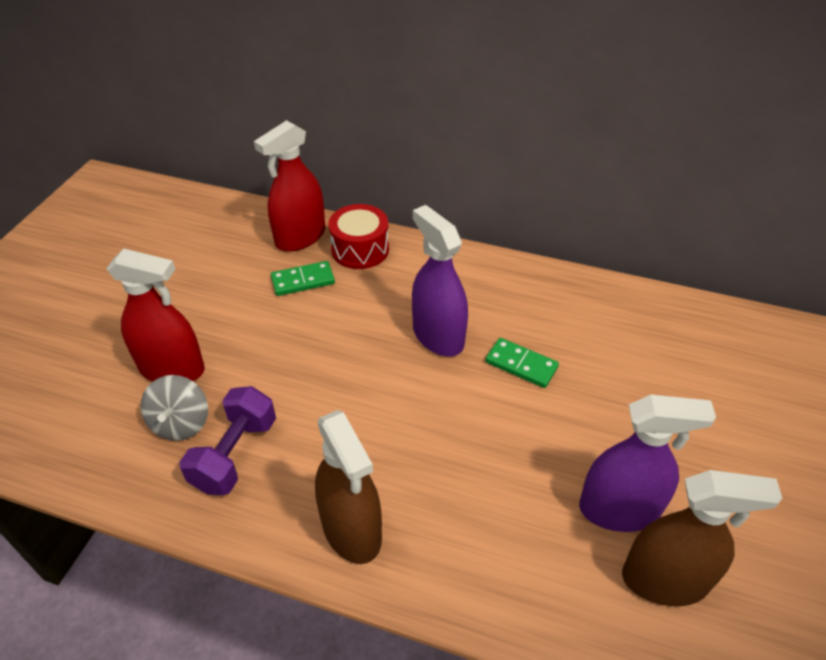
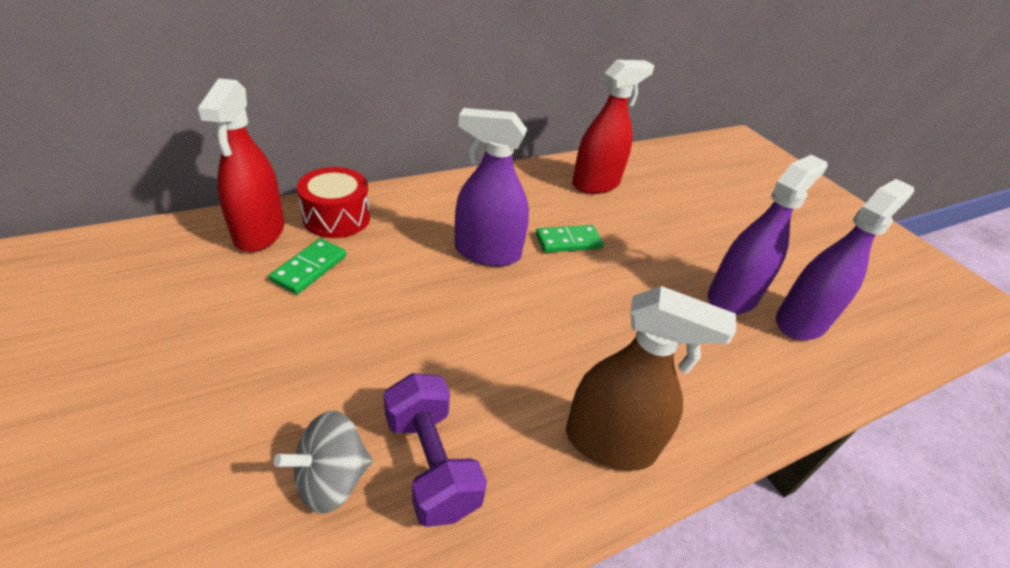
camera: 50 degrees left, 5 degrees down
red spray bottle [106,248,205,382] -> red spray bottle moved to [572,60,654,194]
grey spinning top [141,375,208,441] -> grey spinning top turned 105 degrees clockwise [274,411,373,514]
brown spray bottle [622,470,782,606] -> purple spray bottle [776,179,914,340]

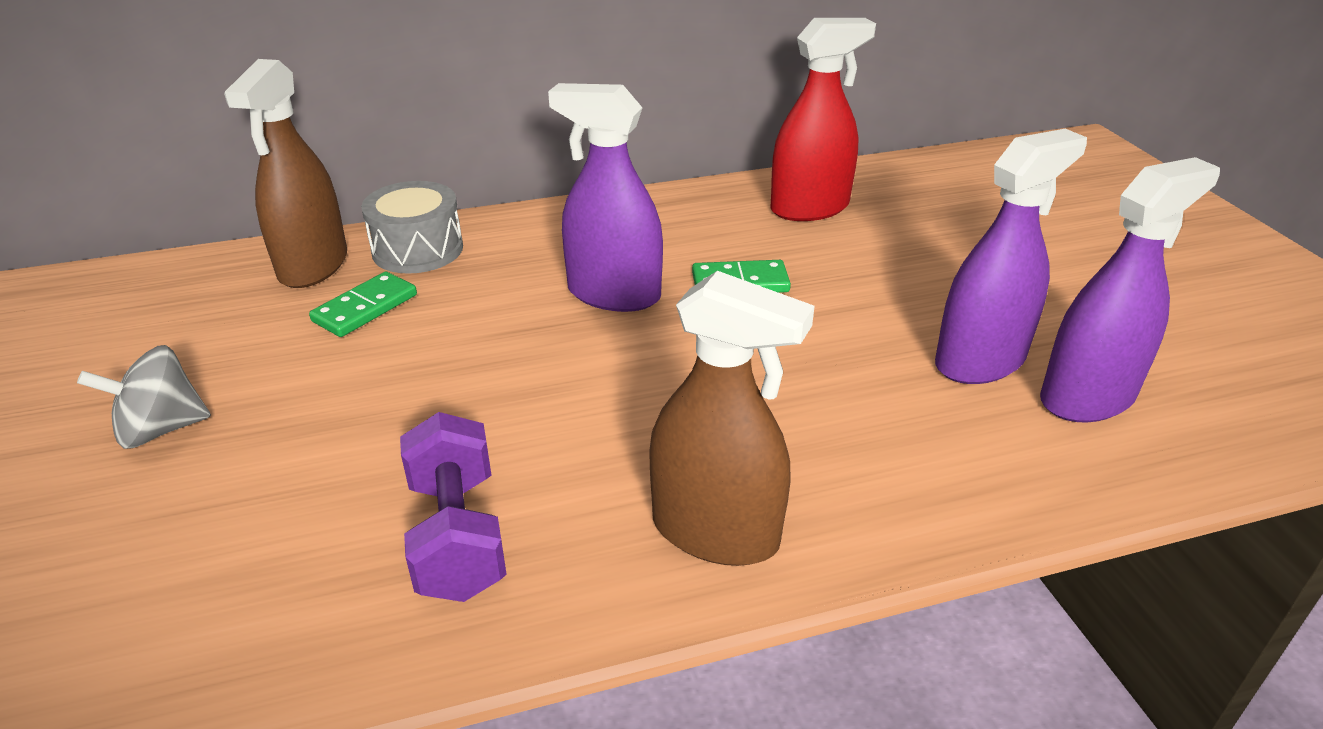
camera: 15 degrees right, 5 degrees down
red spray bottle [197,78,284,252] -> brown spray bottle [224,59,347,288]
grey spinning top [274,411,373,514] -> grey spinning top moved to [77,345,211,449]
red drum [297,167,370,238] -> grey drum [361,181,463,274]

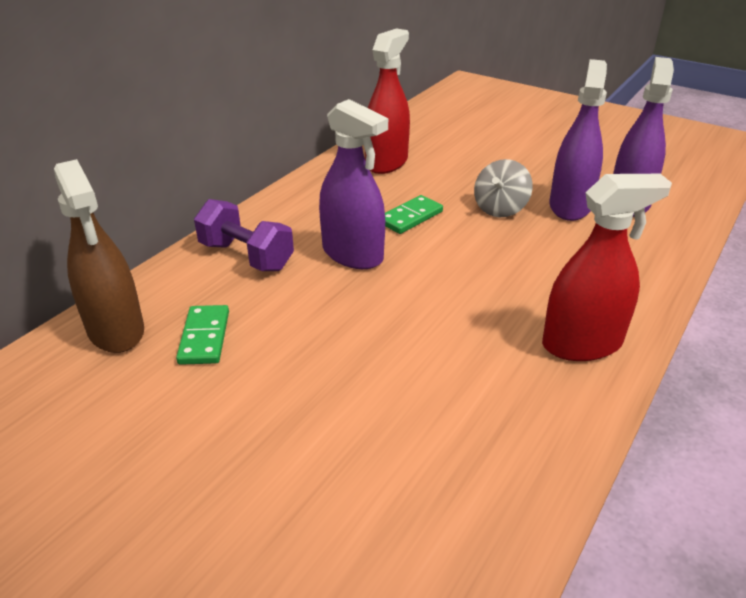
camera: 40 degrees left, 0 degrees up
grey spinning top [77,345,211,449] -> grey spinning top moved to [474,159,533,217]
grey drum [361,181,463,274] -> none
purple dumbbell [400,412,506,602] -> purple dumbbell moved to [194,199,294,271]
purple spray bottle [548,83,663,312] -> purple spray bottle turned 120 degrees counterclockwise [319,99,388,269]
brown spray bottle [649,271,815,566] -> red spray bottle [542,174,672,361]

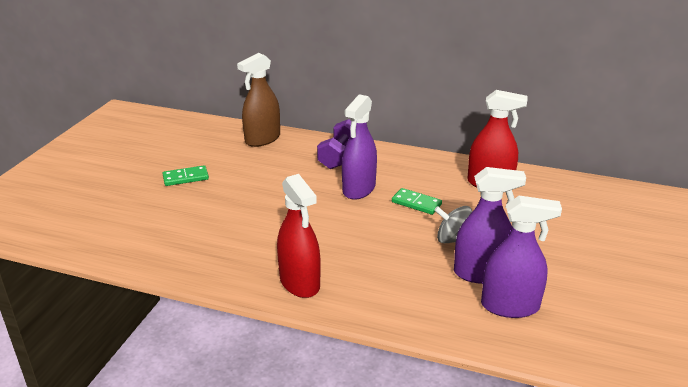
camera: 75 degrees right, 5 degrees down
green domino [176,305,229,365] -> green domino moved to [163,165,209,186]

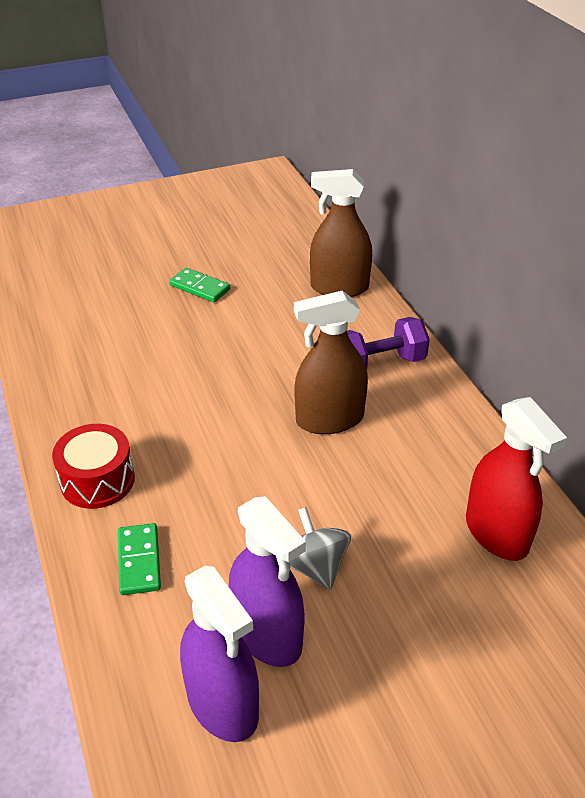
camera: 50 degrees right, 10 degrees up
red spray bottle [277,174,321,298] -> red drum [52,424,135,509]
purple spray bottle [342,94,377,200] -> brown spray bottle [294,291,368,434]
green domino [392,188,442,215] -> green domino moved to [118,523,161,595]

